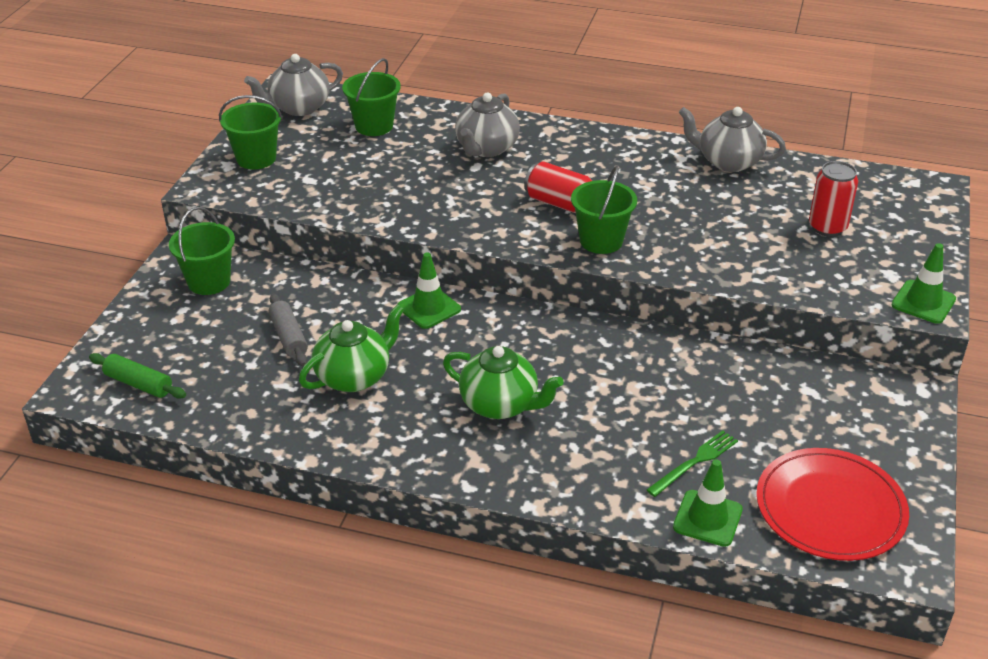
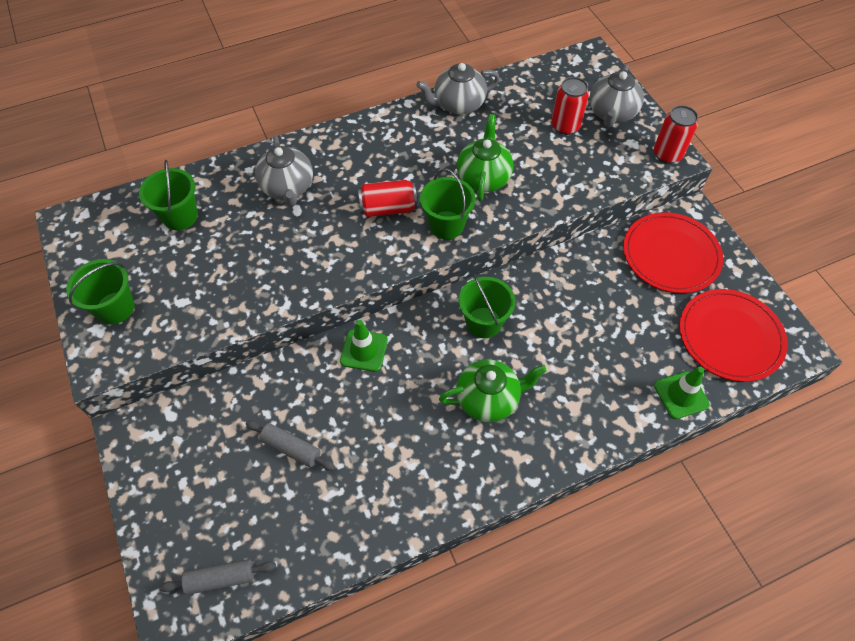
camera: 40 degrees left, 20 degrees up
green rolling pin [89,353,186,398] -> grey rolling pin [159,559,276,595]
green bucket [169,207,235,295] -> green bucket moved to [459,274,515,338]
grey teapot [244,54,343,116] -> grey teapot moved to [589,64,644,127]
green teapot [299,304,404,392] -> green teapot moved to [457,114,513,201]
green fork [646,431,738,497] -> none
green traffic cone [892,243,956,324] -> red can [654,105,698,164]
none -> red plate [623,212,723,293]

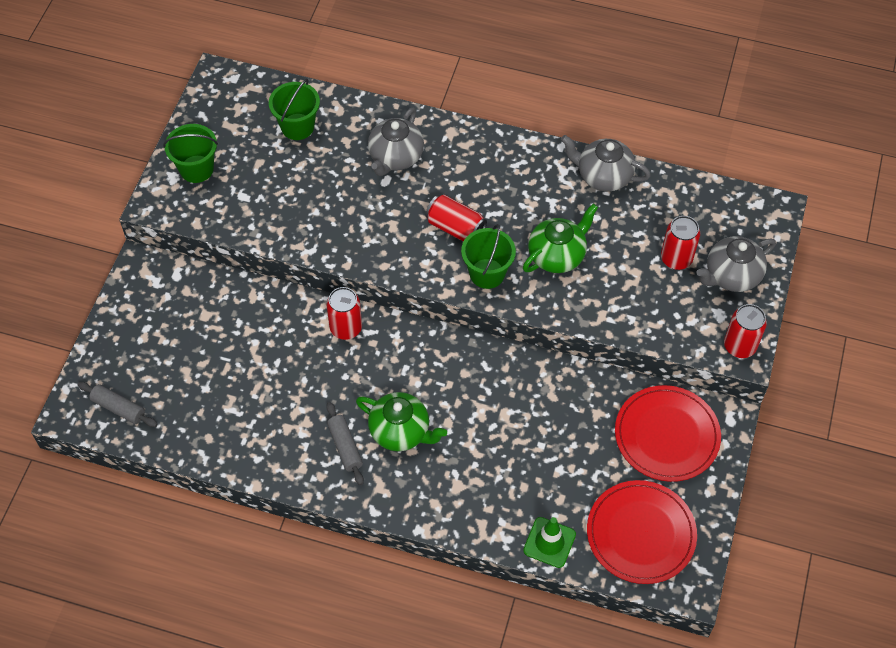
camera: 40 degrees right, 0 degrees up
grey rolling pin [246,421,335,471] -> grey rolling pin moved to [326,402,364,485]
green traffic cone [340,320,388,372] -> red can [326,287,362,340]
green bucket [459,274,515,338] -> none

